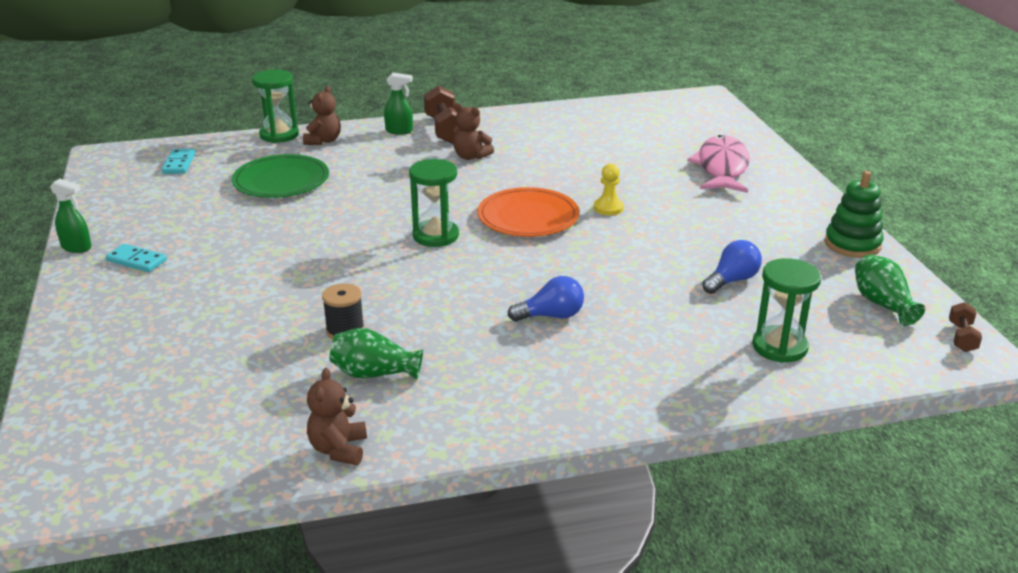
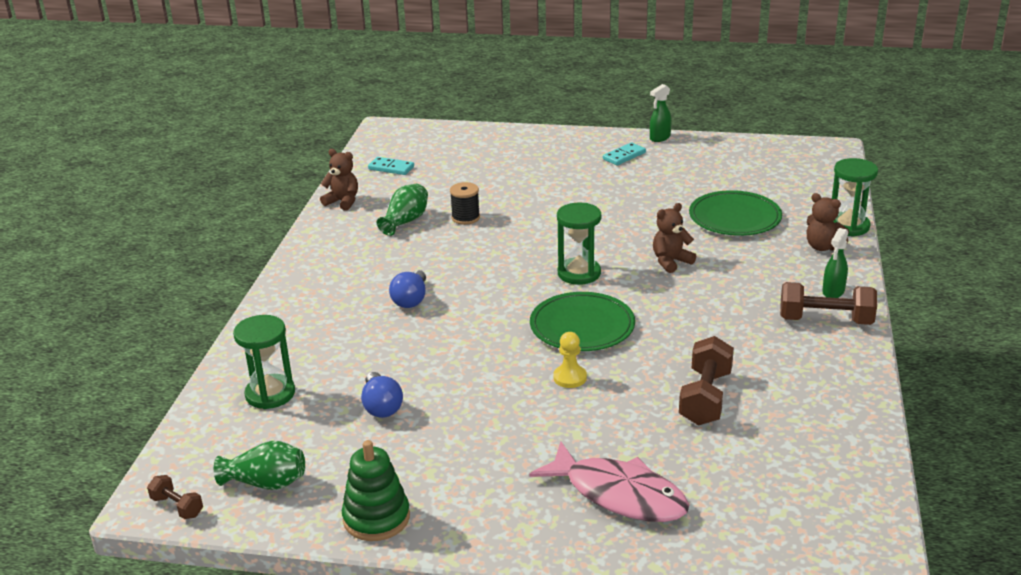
camera: 115 degrees right, 0 degrees up
turquoise domino [162,149,196,174] -> turquoise domino moved to [368,157,414,175]
brown teddy bear [453,103,494,160] -> brown teddy bear moved to [653,203,696,273]
orange plate [478,187,579,237] -> green plate [530,292,635,351]
none -> brown dumbbell [679,336,734,426]

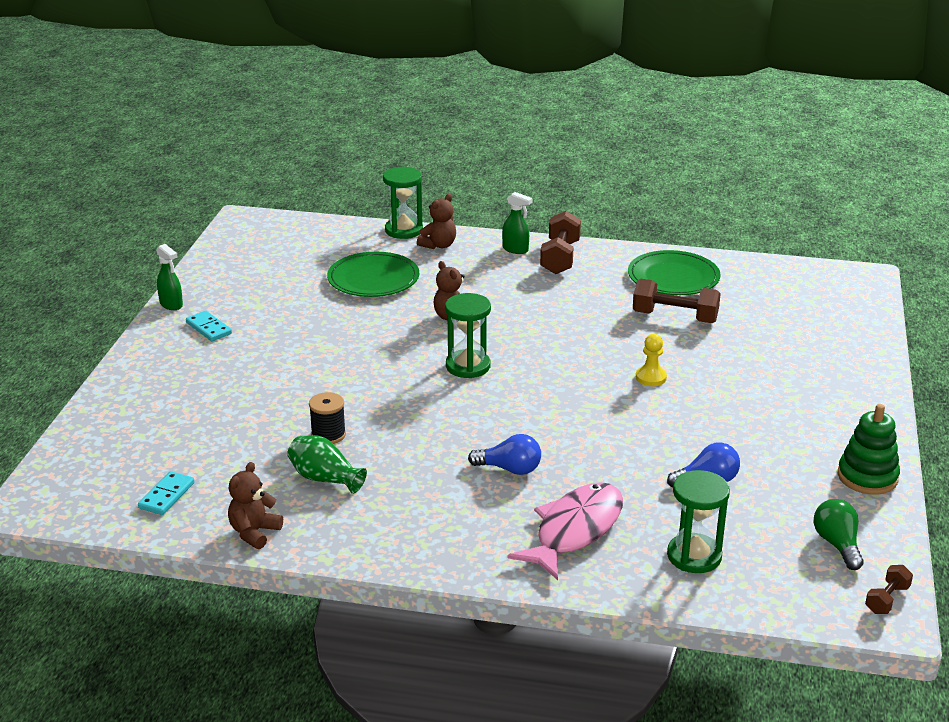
camera: 90 degrees left, 0 degrees up
green vase [214,441,305,490] -> green light bulb [814,499,864,570]
pink fish [529,441,689,522] -> pink fish moved to [507,482,623,580]
green plate [530,292,635,351] -> green plate moved to [628,250,721,295]

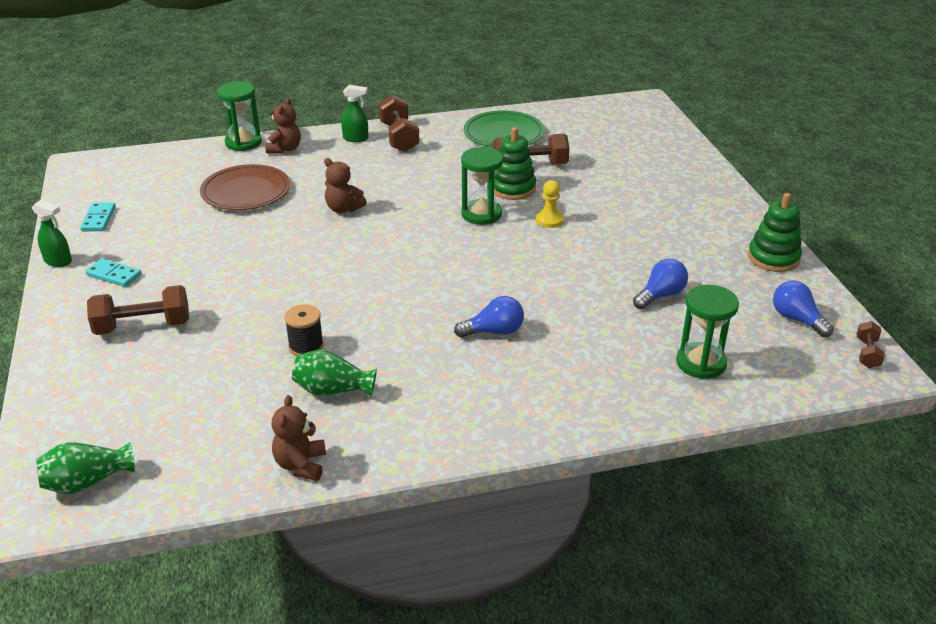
camera: 25 degrees left, 5 degrees up
turquoise domino [138,471,194,515] -> turquoise domino moved to [80,202,116,232]
green plate [327,252,419,297] -> brown plate [200,164,290,210]
green hourglass [445,293,491,378] -> green hourglass moved to [461,147,503,225]
pink fish [507,482,623,580] -> none
green light bulb [814,499,864,570] -> blue light bulb [773,281,834,337]
none -> green vase [36,442,135,494]
none -> brown dumbbell [87,285,189,335]
none -> green stacking toy [494,127,536,200]

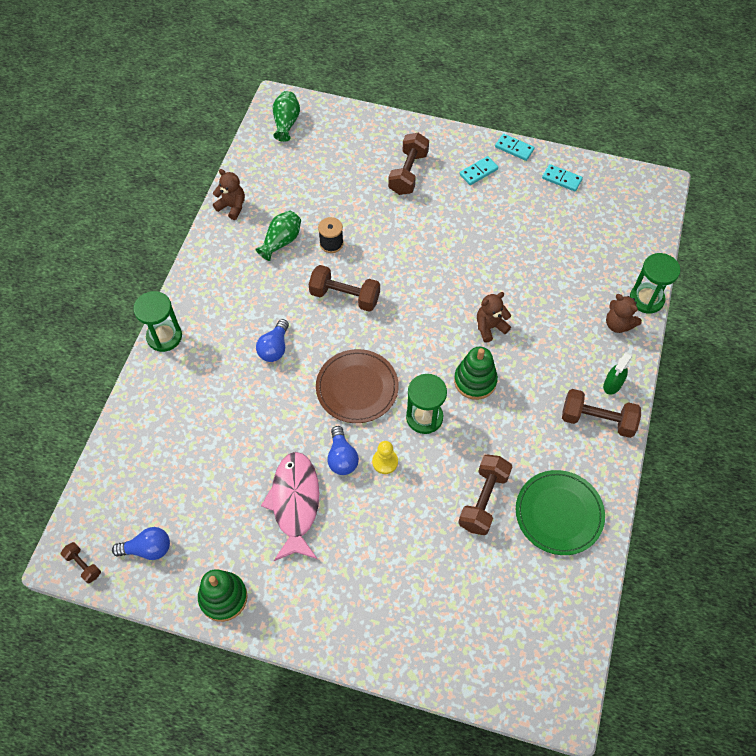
camera: 120 degrees right, 25 degrees up
green spray bottle [32,200,72,267] -> turquoise domino [495,134,535,161]
brown plate [200,164,290,210] -> brown plate moved to [316,349,399,423]
green stacking toy [494,127,536,200] -> green stacking toy moved to [454,347,498,400]
blue light bulb [633,259,688,309] -> blue light bulb moved to [327,426,359,475]
green hourglass [676,285,739,379] -> green hourglass moved to [133,291,182,352]
none -> pink fish [261,452,319,561]
none -> brown dumbbell [309,265,380,312]

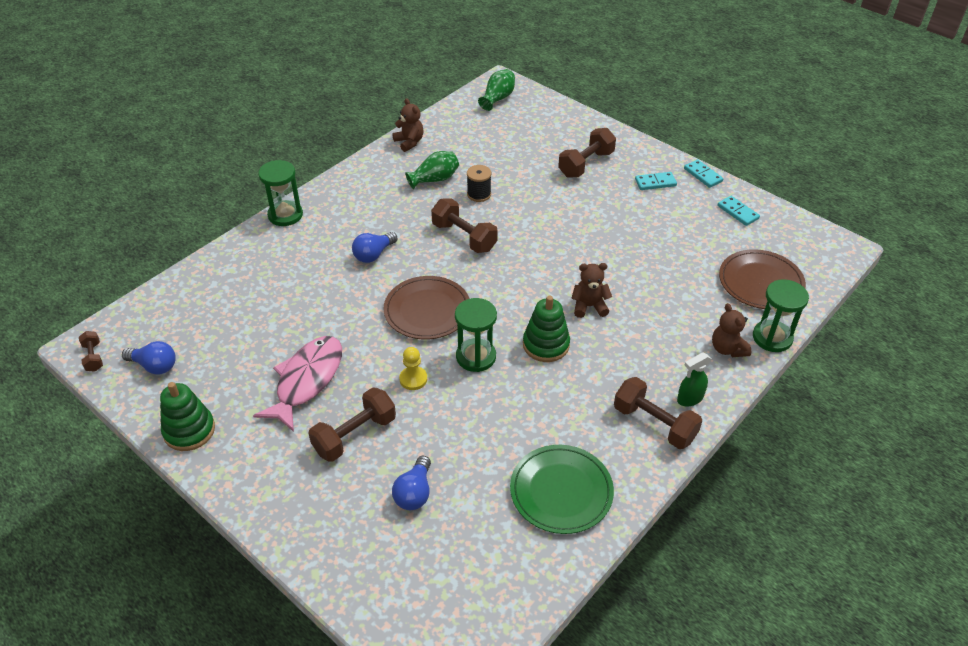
camera: 25 degrees right, 15 degrees down
blue light bulb [327,426,359,475] -> blue light bulb moved to [392,456,431,510]
brown dumbbell [458,454,513,535] -> brown dumbbell moved to [308,387,396,462]
none -> brown plate [719,249,806,310]

